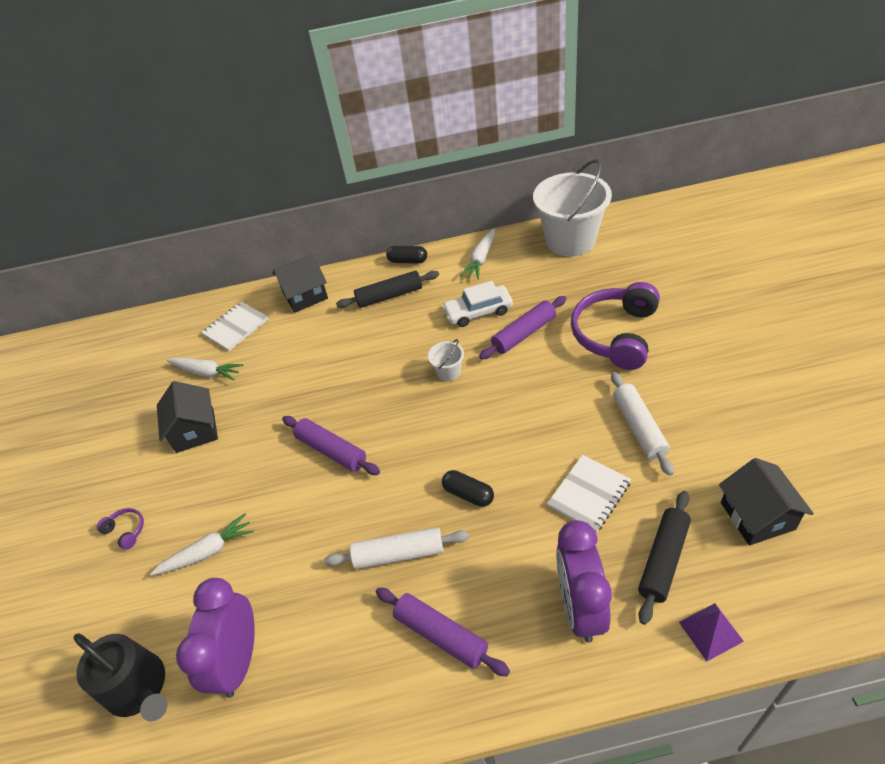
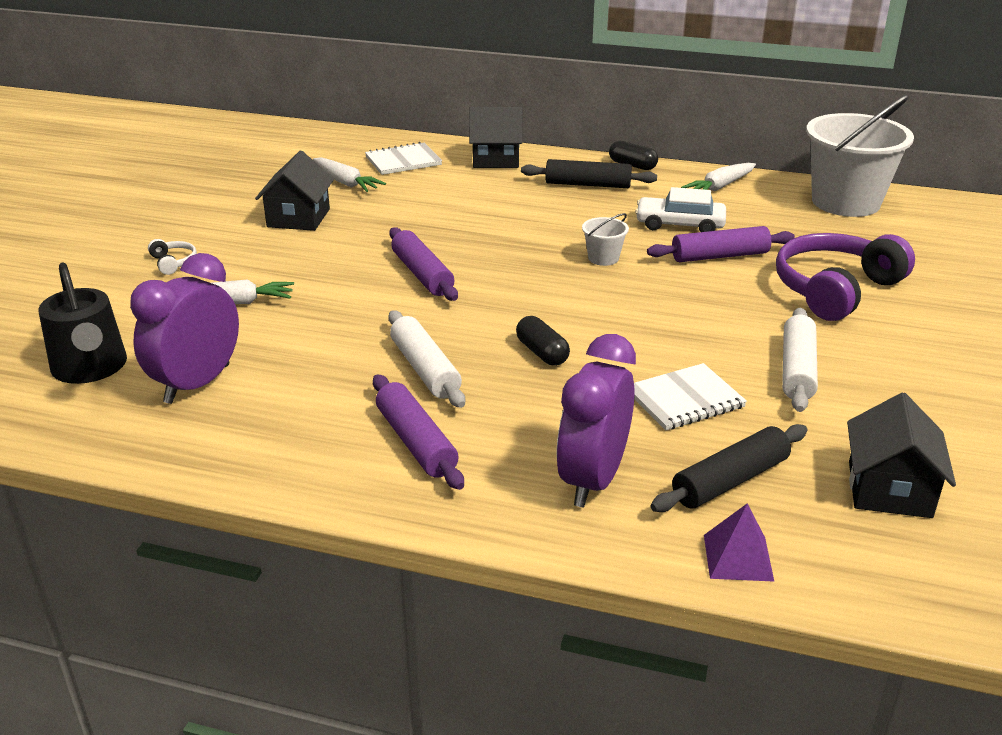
camera: 20 degrees right, 15 degrees down
purple headphones [97,508,144,550] -> white headphones [148,239,197,275]
white rolling pin [324,527,469,569] -> white rolling pin turned 45 degrees clockwise [388,310,465,408]

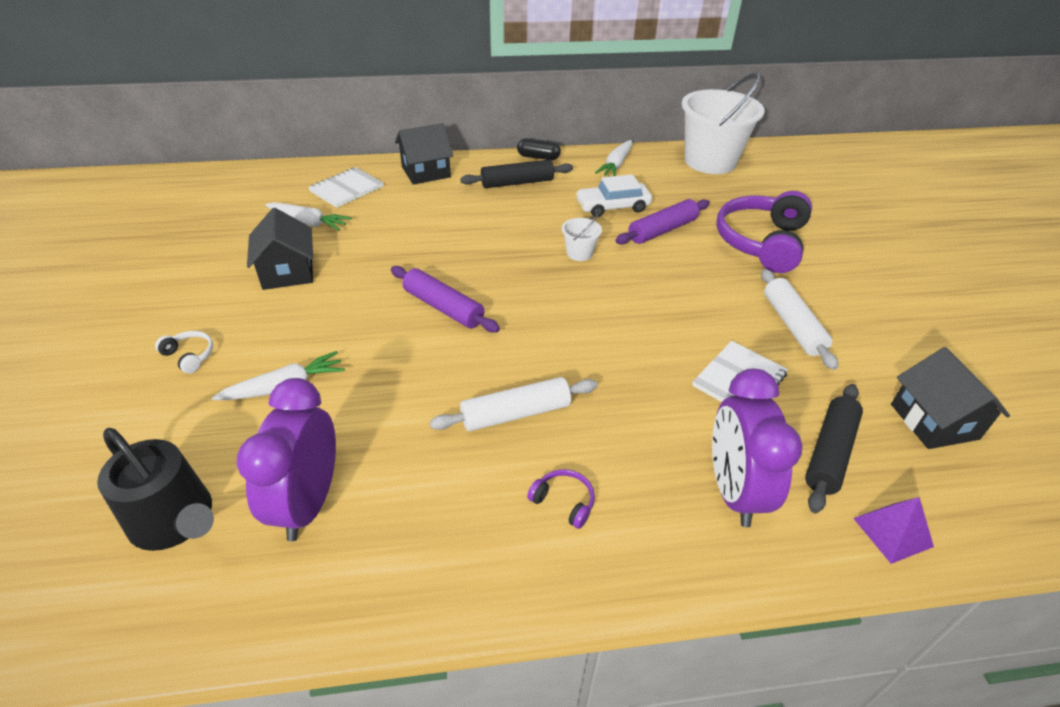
camera: 25 degrees left, 10 degrees up
purple rolling pin [373,374,464,490] -> purple headphones [527,469,595,529]
white rolling pin [388,310,465,408] -> white rolling pin turned 60 degrees counterclockwise [430,377,597,431]
black capsule [516,316,570,366] -> none

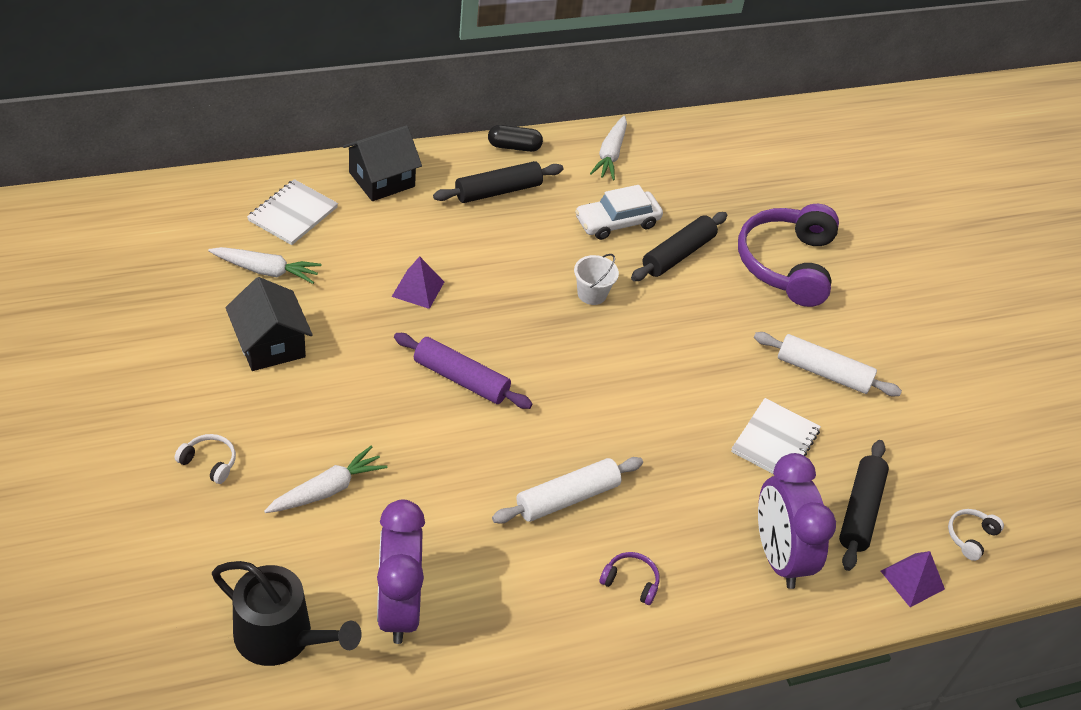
camera: 15 degrees left, 5 degrees up
purple rolling pin [615,199,710,244] -> black rolling pin [631,212,727,281]
white bucket [682,71,765,174] -> none
white rolling pin [761,269,838,370] -> white rolling pin turned 45 degrees counterclockwise [754,332,902,396]
black house [891,347,1010,449] -> none
none -> purple pyramid [392,256,444,309]
none -> white headphones [948,509,1004,561]

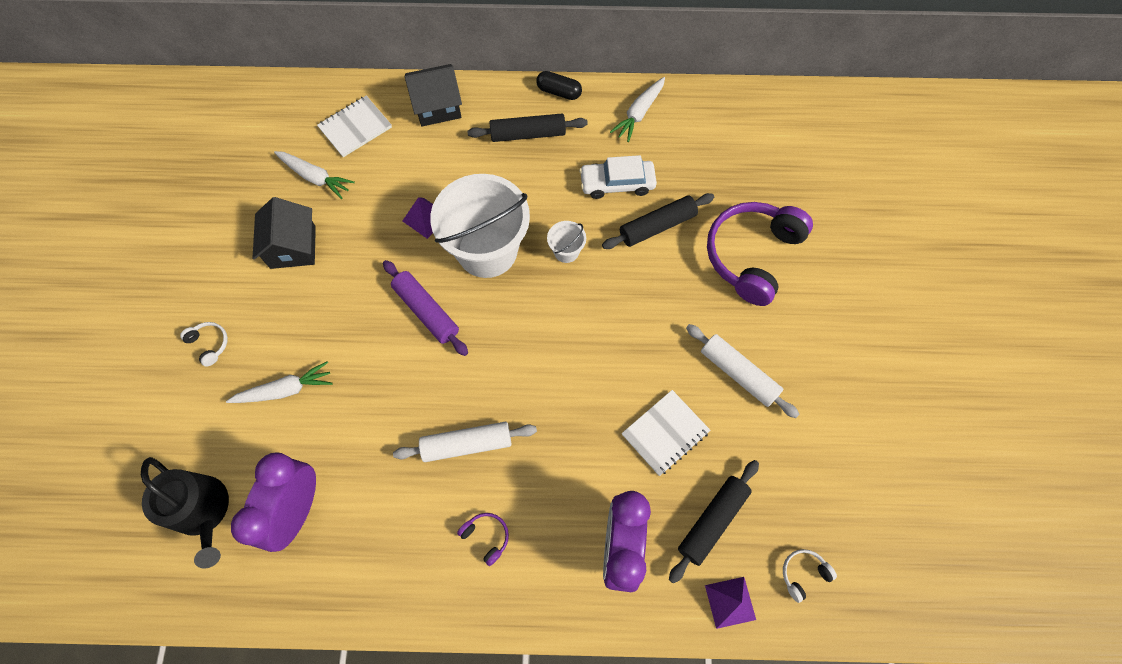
camera: 25 degrees right, 20 degrees up
none -> white bucket [430,174,530,278]

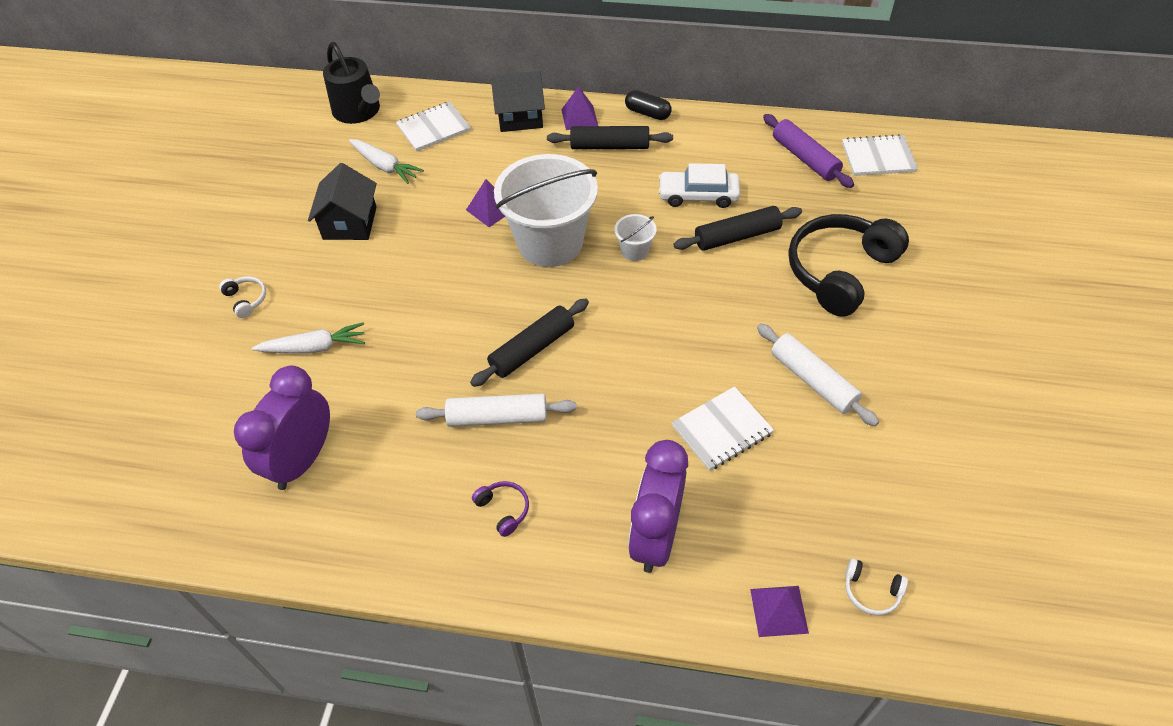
camera: 10 degrees right, 15 degrees down
black watering can [141,457,229,568] -> black watering can moved to [323,42,380,124]
purple rolling pin [383,260,468,356] -> purple rolling pin moved to [763,114,854,188]
white carrot [610,77,665,142] -> none
black rolling pin [669,460,759,584] -> black rolling pin moved to [470,298,589,387]
purple headphones [707,202,813,306] -> black headphones [788,214,909,317]
white headphones [783,549,837,603] -> white headphones turned 135 degrees counterclockwise [845,558,908,615]
none -> purple pyramid [561,86,598,130]
none -> white notebook [842,134,918,176]

